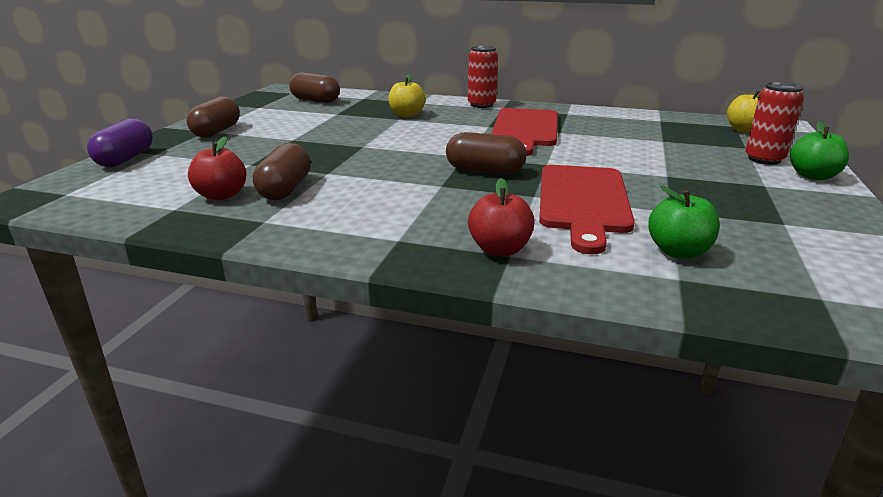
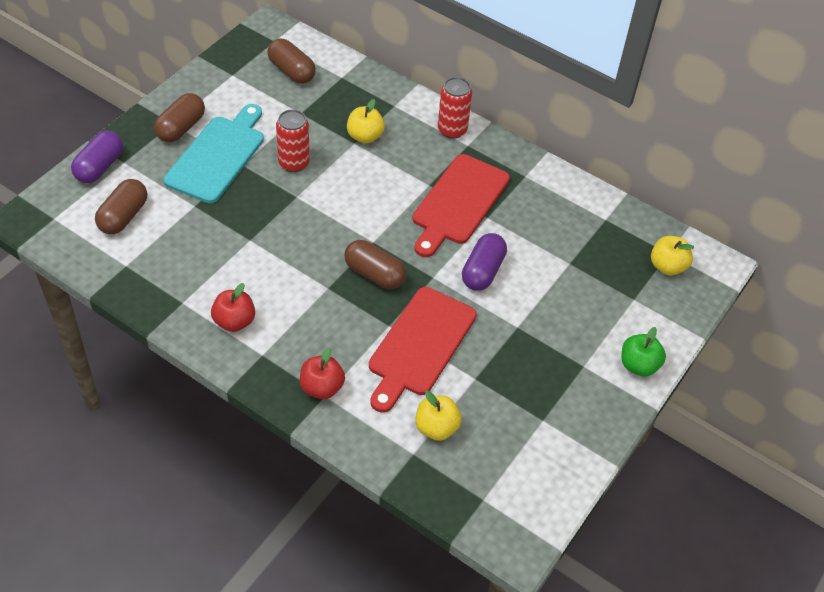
camera: 15 degrees right, 25 degrees up
red apple [188,136,247,200] -> red apple moved to [211,283,255,332]
brown capsule [253,143,311,200] -> brown capsule moved to [95,179,147,234]
green apple [648,185,720,259] -> yellow apple [415,391,462,441]
red can [745,82,804,165] -> red can moved to [276,109,310,172]
none -> turquoise cutting board [163,104,264,203]
none -> purple capsule [462,233,507,291]

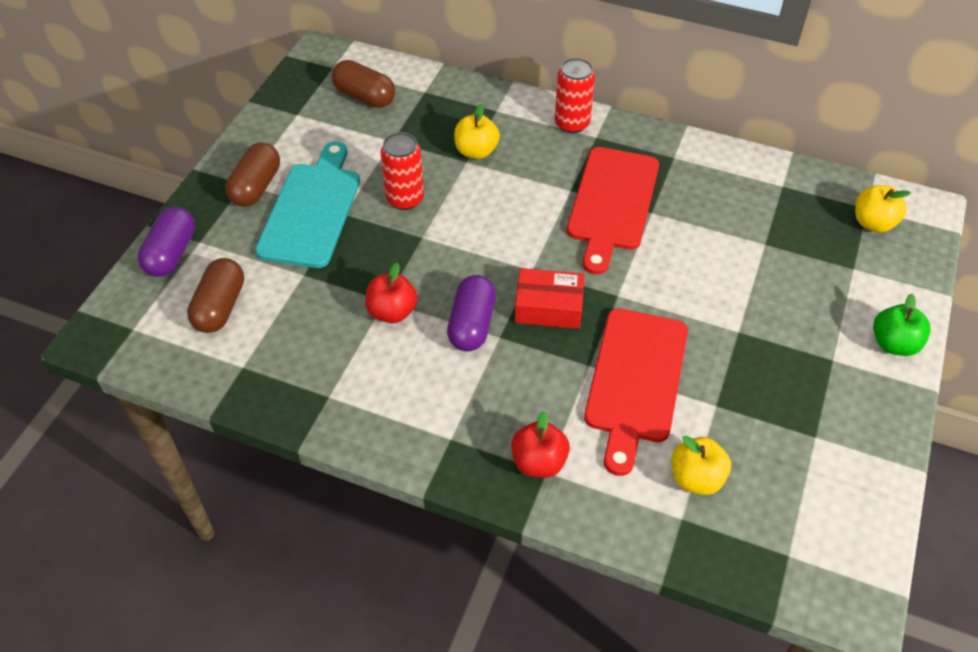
camera: 10 degrees left, 0 degrees up
red apple [211,283,255,332] -> red apple moved to [365,263,418,323]
brown capsule [344,240,407,289] -> red box [515,268,585,329]
purple capsule [462,233,507,291] -> purple capsule moved to [447,275,496,351]

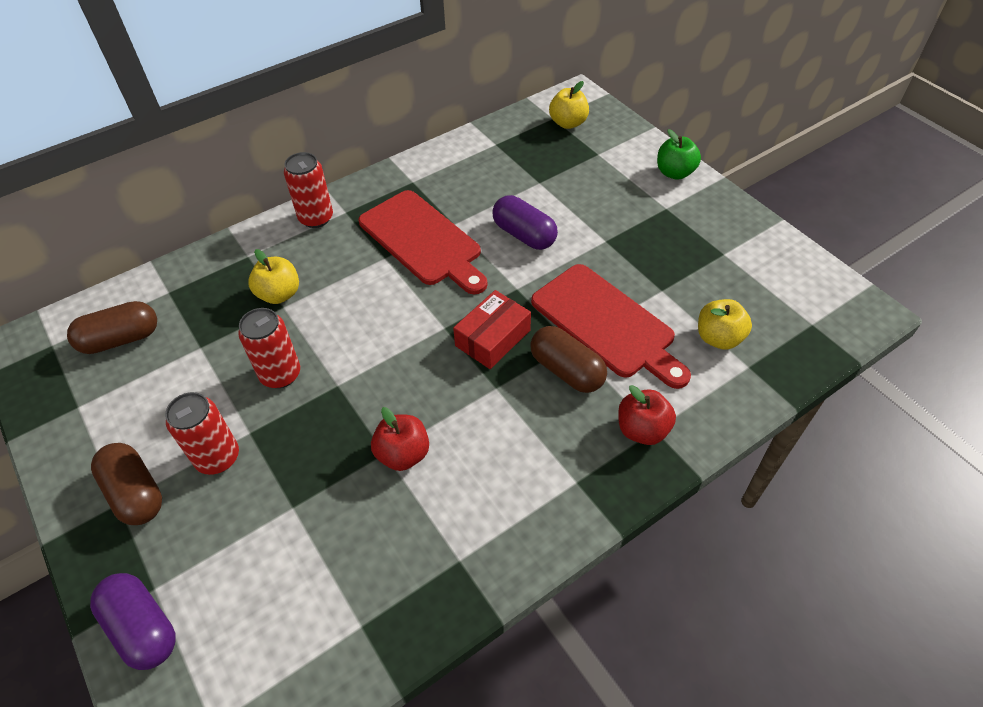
camera: 55 degrees left, 0 degrees up
brown capsule [187,258,244,333] -> brown capsule moved to [530,326,607,393]
turquoise cutting board [255,141,360,268] -> red can [165,392,239,475]
purple capsule [447,275,496,351] -> purple capsule moved to [493,195,558,250]

